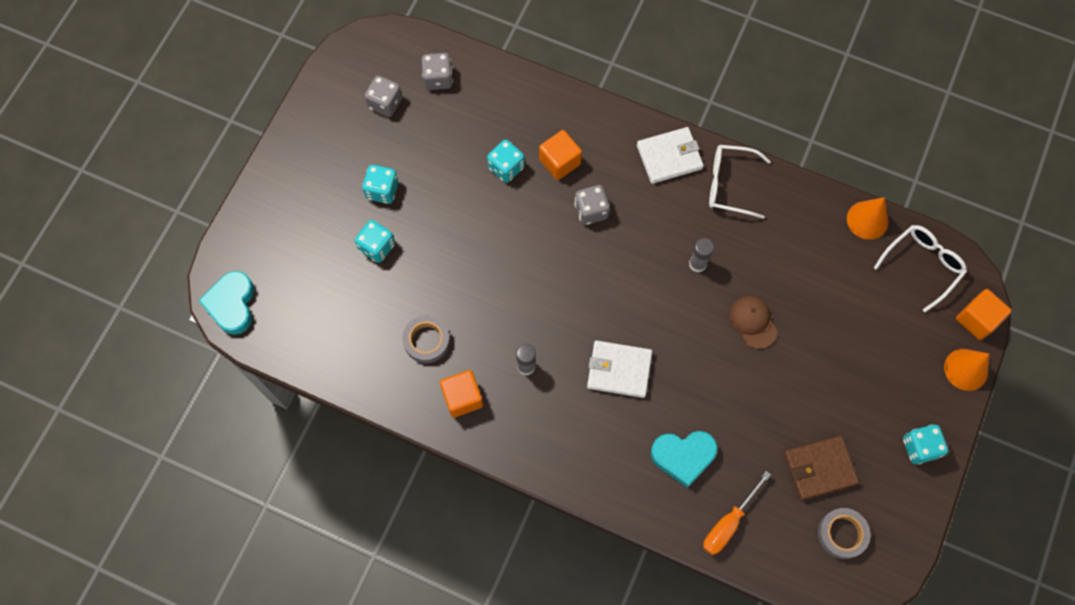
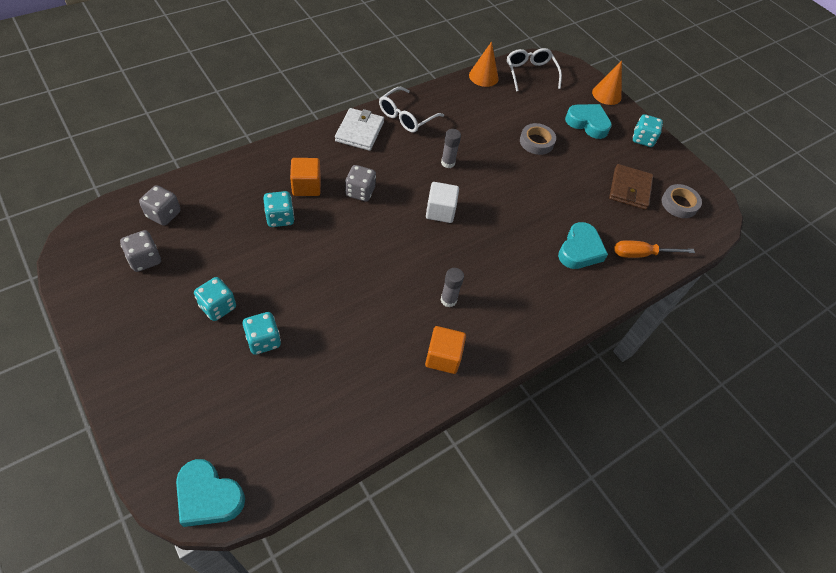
camera: 65 degrees left, 15 degrees down
grey tape [402,315,450,363] -> grey tape moved to [520,123,556,155]
white wallet [587,340,652,398] -> none
orange screwdriver [703,471,771,555] -> orange screwdriver turned 105 degrees clockwise [614,240,695,258]
brown cap [729,296,777,349] -> none
orange cube [956,289,1012,340] -> none
none -> white cube [426,182,459,223]
none -> turquoise heart [565,104,612,139]

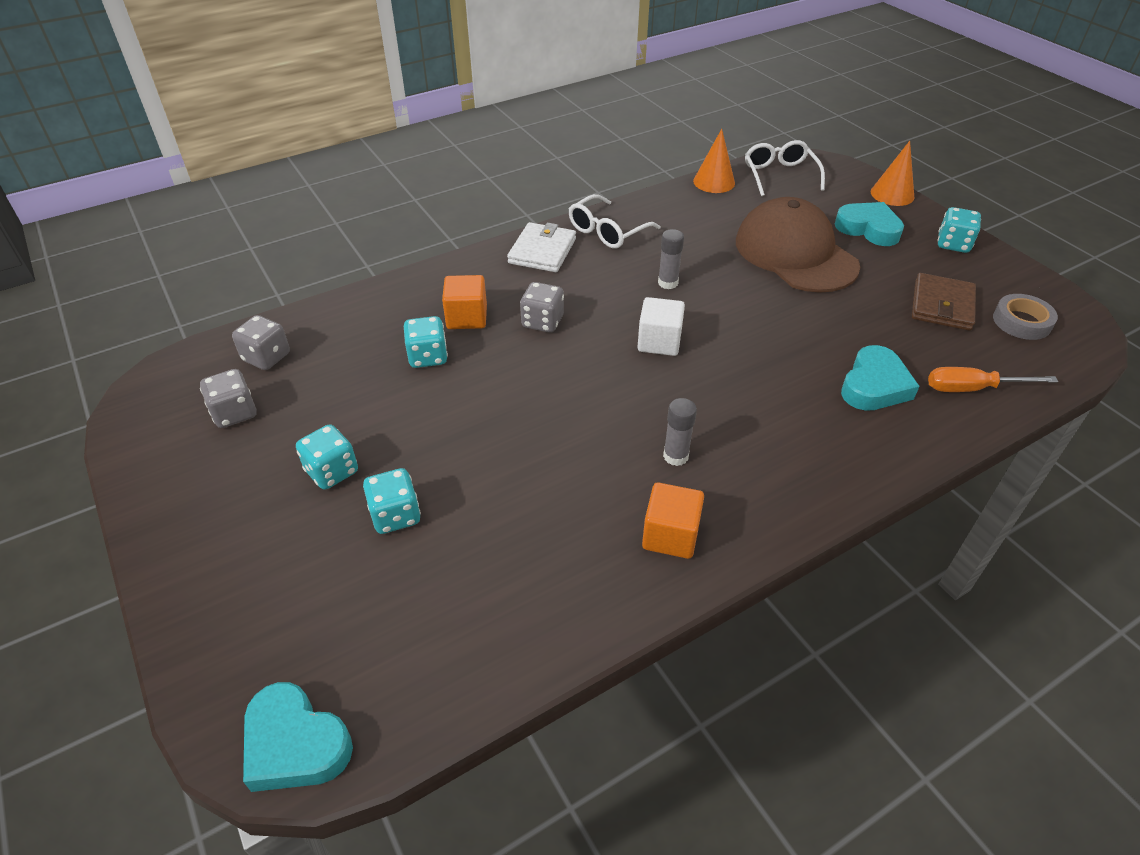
camera: 10 degrees right, 10 degrees down
grey tape [520,123,556,155] -> brown cap [736,197,860,293]

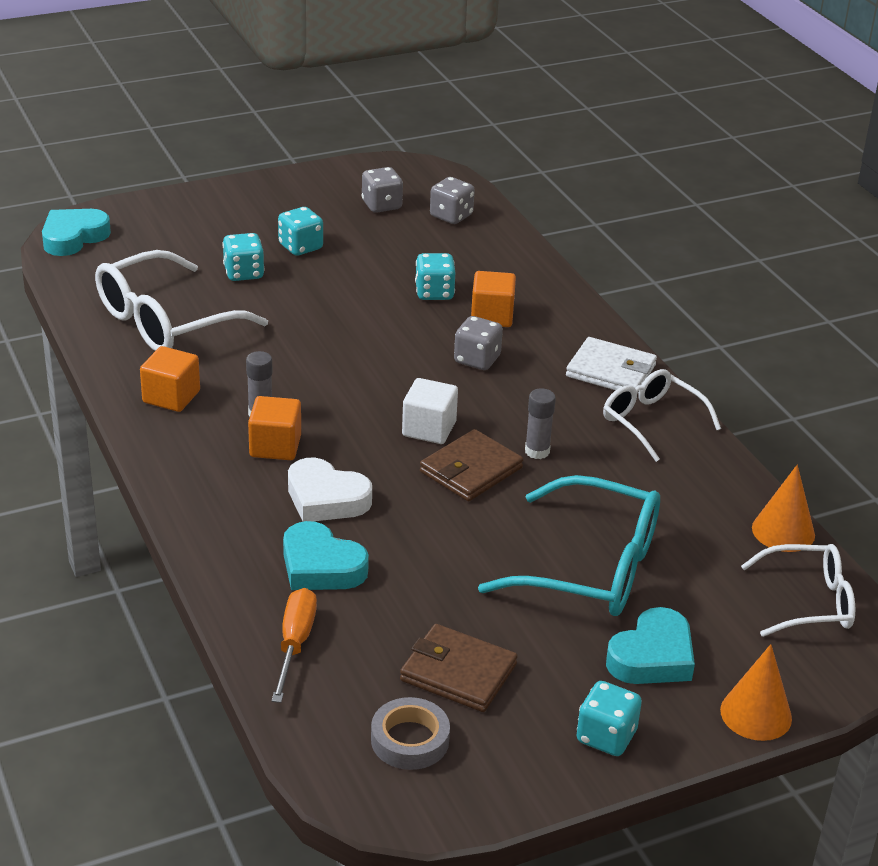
camera: 95 degrees right, 10 degrees down
brown cap [736,197,860,293] -> turquoise glasses [478,475,660,616]
none -> white glasses [95,250,268,351]
none -> orange cube [248,396,301,460]
none -> white heart [288,457,372,522]
none -> brown wallet [420,429,523,501]

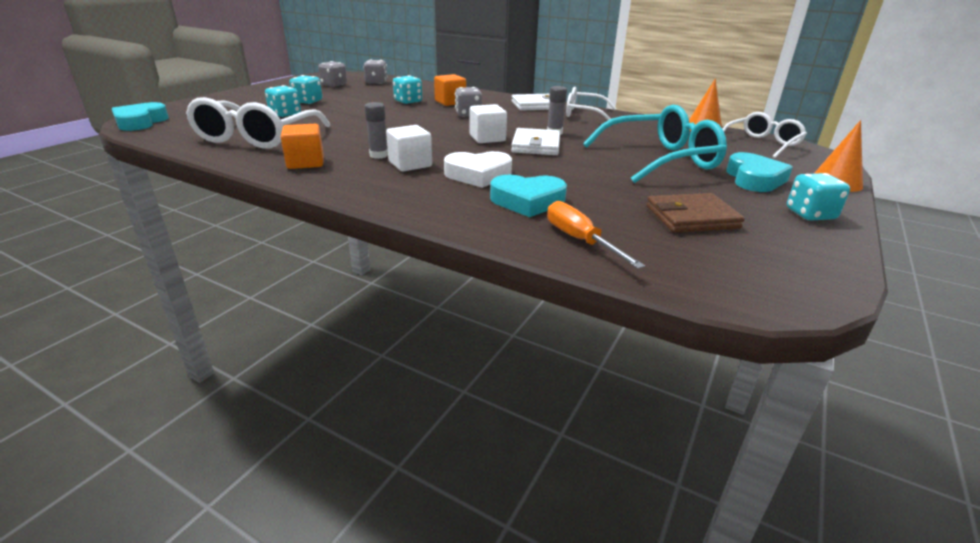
camera: 35 degrees left, 5 degrees down
orange cube [248,396,301,460] -> white cube [386,125,432,171]
grey tape [371,697,450,770] -> none
brown wallet [420,429,523,501] -> white wallet [511,128,560,155]

